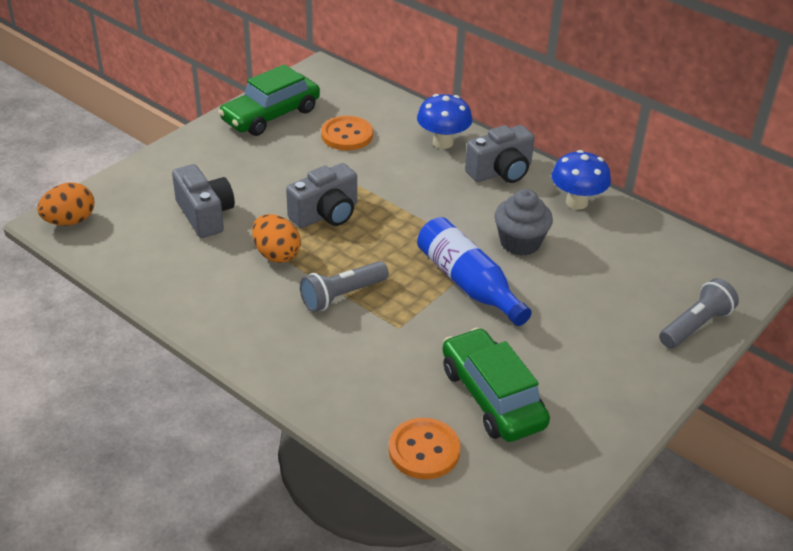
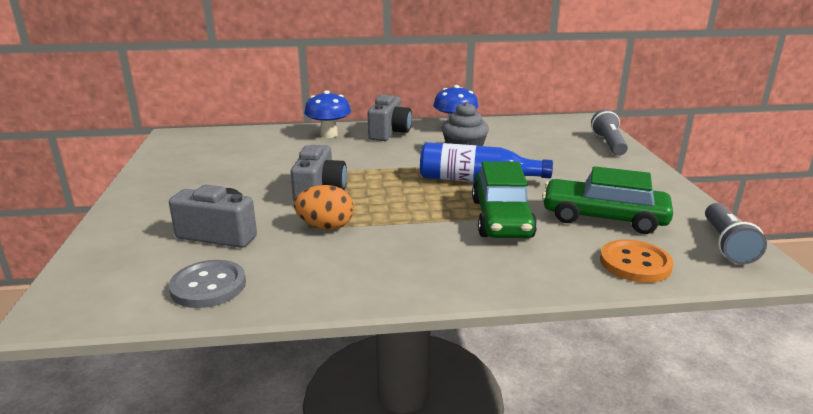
camera: 45 degrees left, 15 degrees down
orange egg [37,182,94,226] -> none
green car [218,64,320,136] -> green car moved to [472,161,537,238]
grey flashlight [300,261,389,312] -> grey flashlight moved to [705,203,767,264]
orange button [321,116,373,150] -> none
none -> grey button [169,260,246,308]

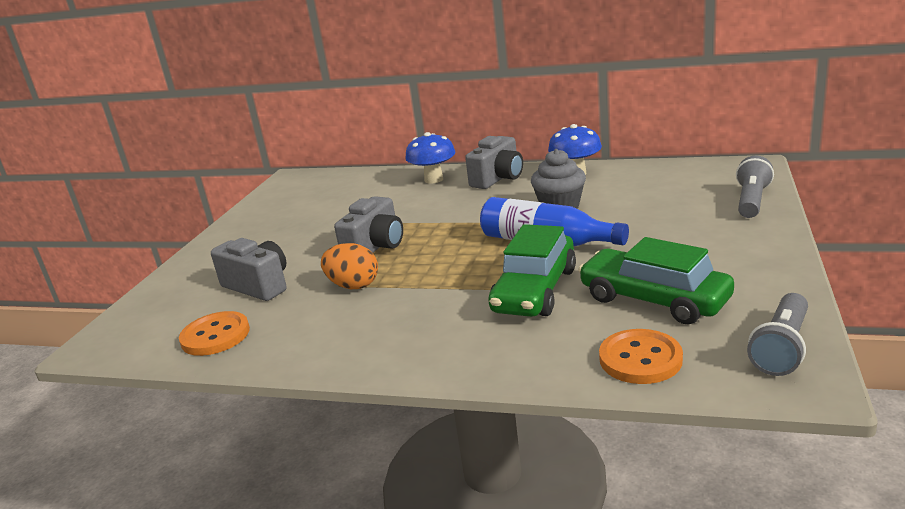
camera: 25 degrees right, 0 degrees up
grey button [169,260,246,308] -> orange button [179,311,250,356]

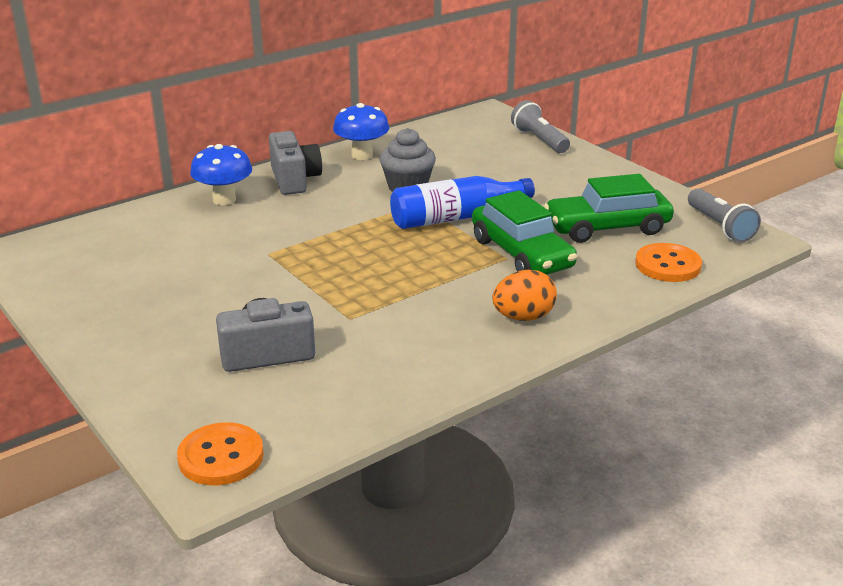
camera: 55 degrees left, 5 degrees up
orange button [179,311,250,356] -> orange button moved to [177,422,264,485]
orange egg [321,243,378,289] -> orange egg moved to [492,270,557,321]
grey camera [334,196,403,253] -> none

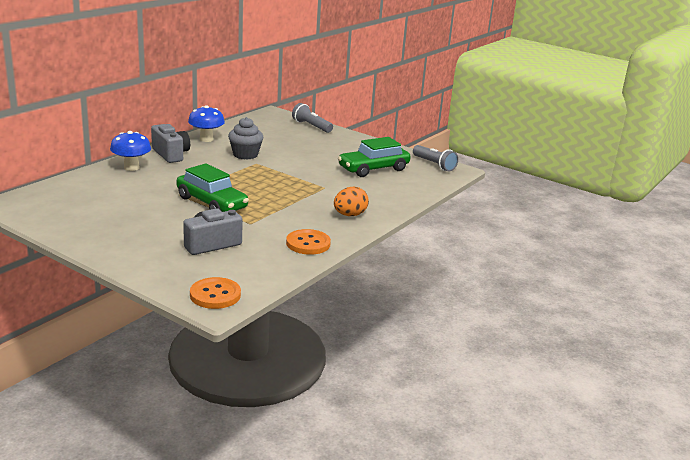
camera: 20 degrees left, 5 degrees down
blue bottle [390,176,535,229] -> none
green car [472,190,577,275] -> green car moved to [176,163,249,212]
orange button [635,243,702,282] -> orange button moved to [286,229,331,255]

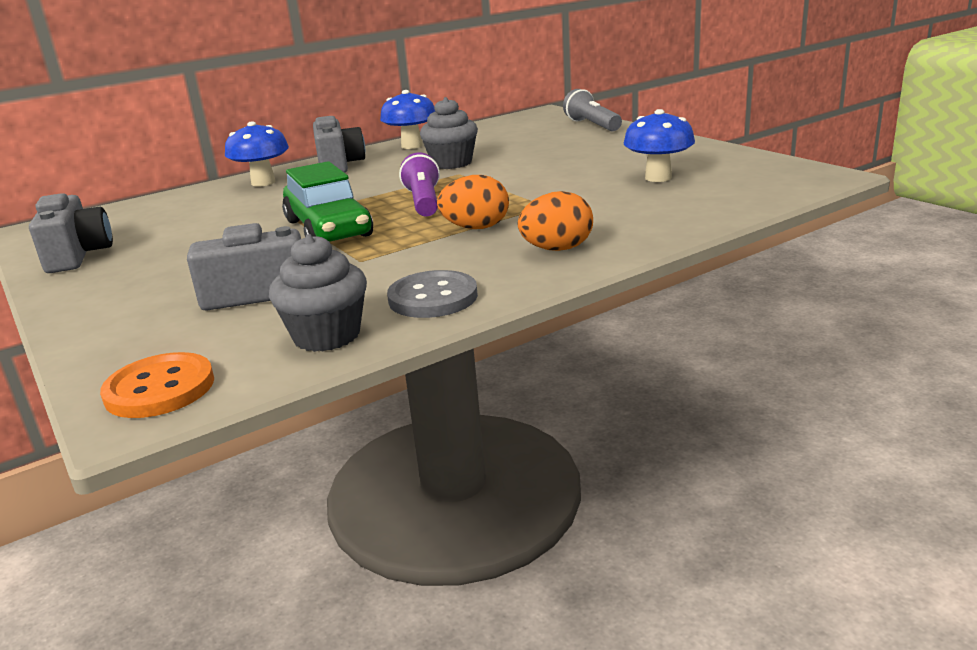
camera: 25 degrees right, 0 degrees up
orange button [286,229,331,255] -> grey button [387,270,478,318]
green car [338,137,411,177] -> blue mushroom [624,109,695,182]
grey flashlight [413,145,458,172] -> none
none -> grey camera [29,193,113,273]
none -> grey cupcake [269,234,367,352]
none -> purple flashlight [399,152,440,217]
none -> orange egg [437,175,509,229]

